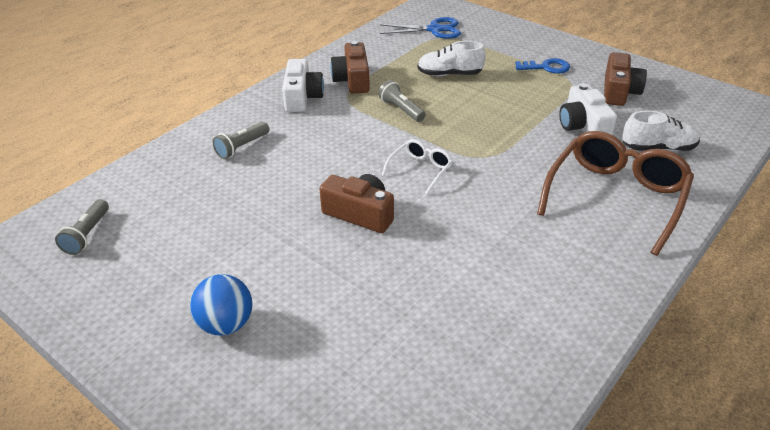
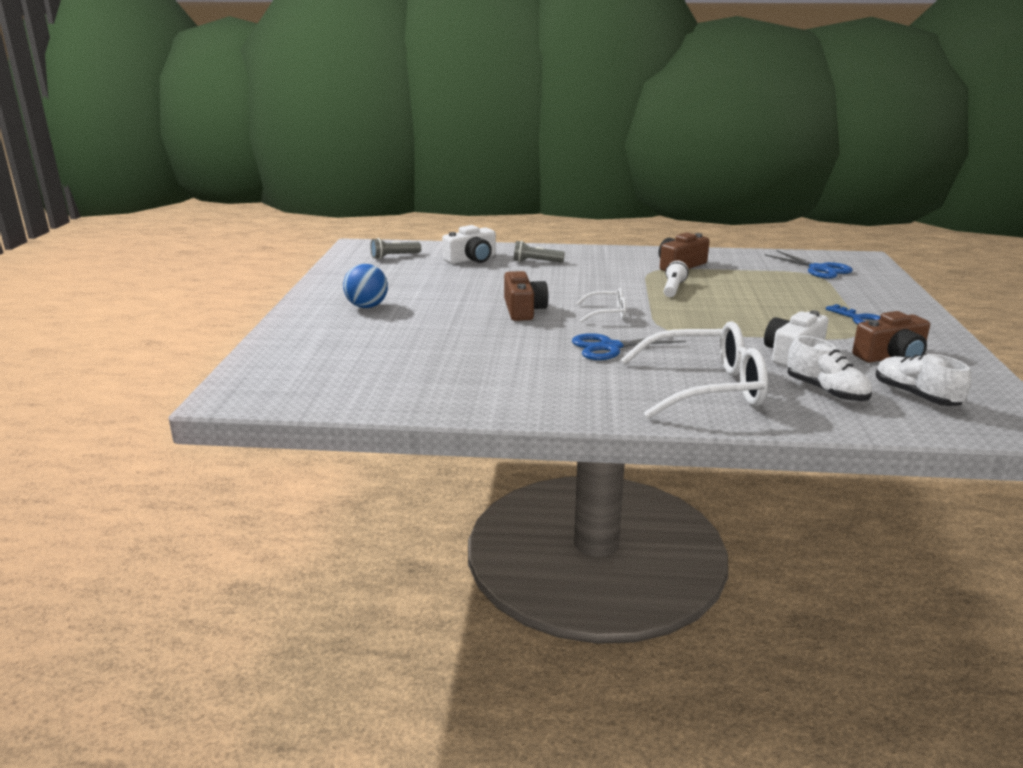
camera: 55 degrees right, 15 degrees down
white camera [282,59,324,112] -> white camera moved to [442,225,496,264]
grey flashlight [378,80,426,122] -> white flashlight [664,261,688,297]
white shoe [417,41,485,76] -> white shoe moved to [876,354,971,406]
brown glasses [537,131,694,256] -> white glasses [621,321,768,419]
none -> blue scissors [572,333,686,360]

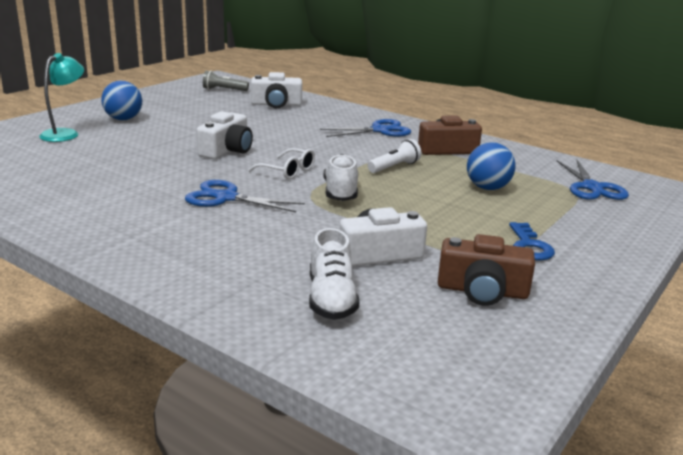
camera: 30 degrees right, 0 degrees up
brown camera [504,271,548,321] -> white camera [197,111,253,159]
grey flashlight [514,241,565,262] -> none
white glasses [621,321,768,419] -> none
white shoe [876,354,971,406] -> white shoe moved to [324,154,358,201]
none -> turquoise lamp [39,53,84,142]
none -> blue scissors [320,119,411,137]
none -> blue ball [467,142,515,190]

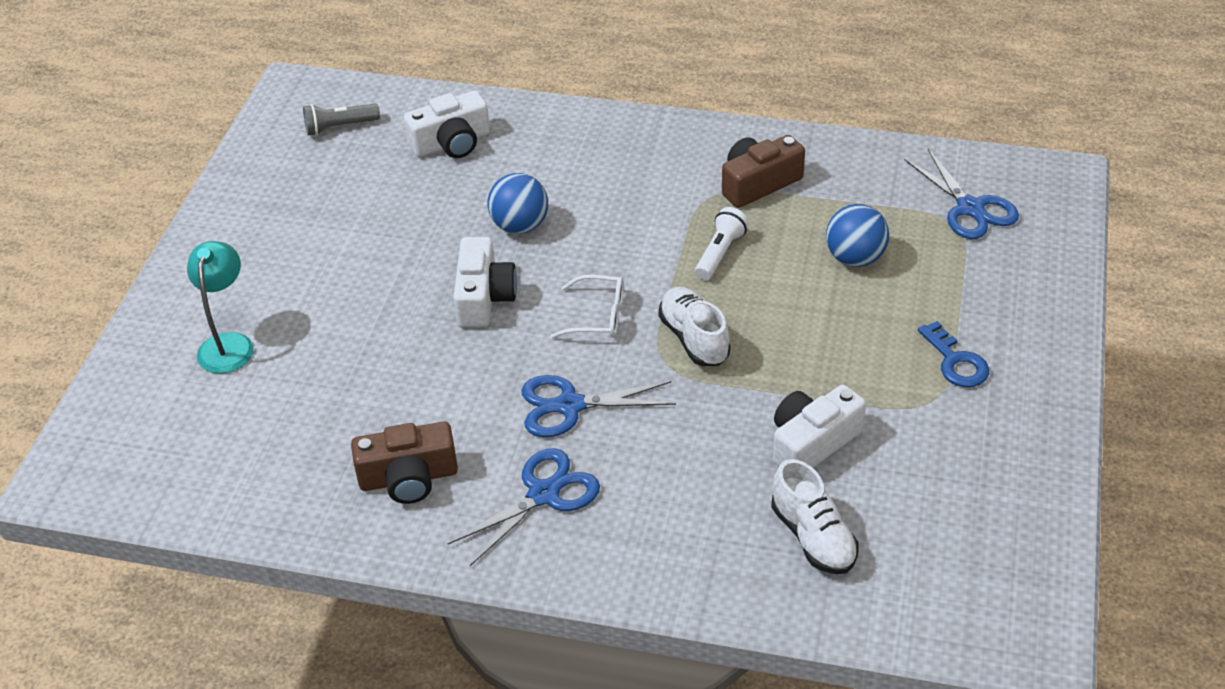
camera: 20 degrees left, 20 degrees up
blue ball [101,81,142,120] -> blue ball moved to [488,173,548,234]
blue scissors [320,119,411,137] -> blue scissors moved to [448,448,600,566]
brown camera [438,234,535,306] -> brown camera moved to [351,421,458,504]

